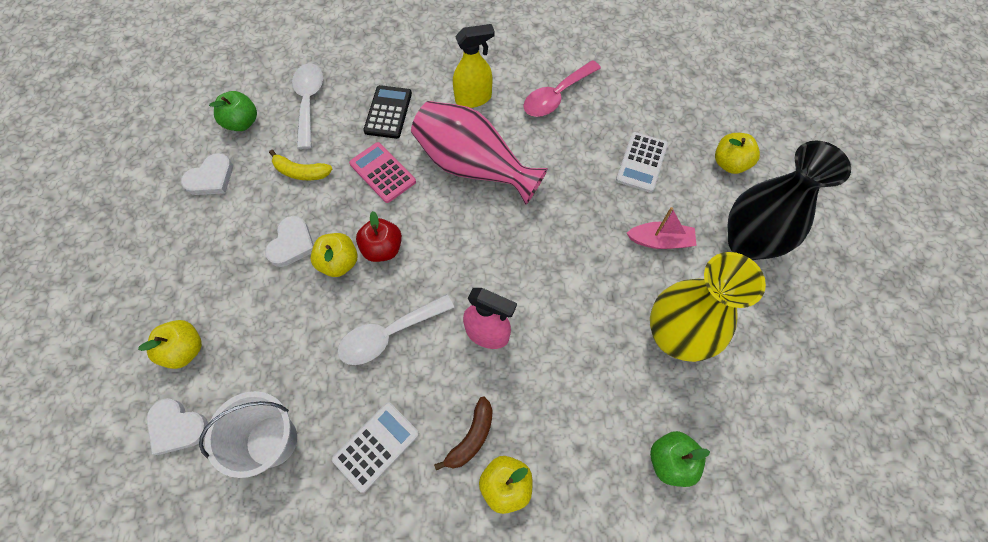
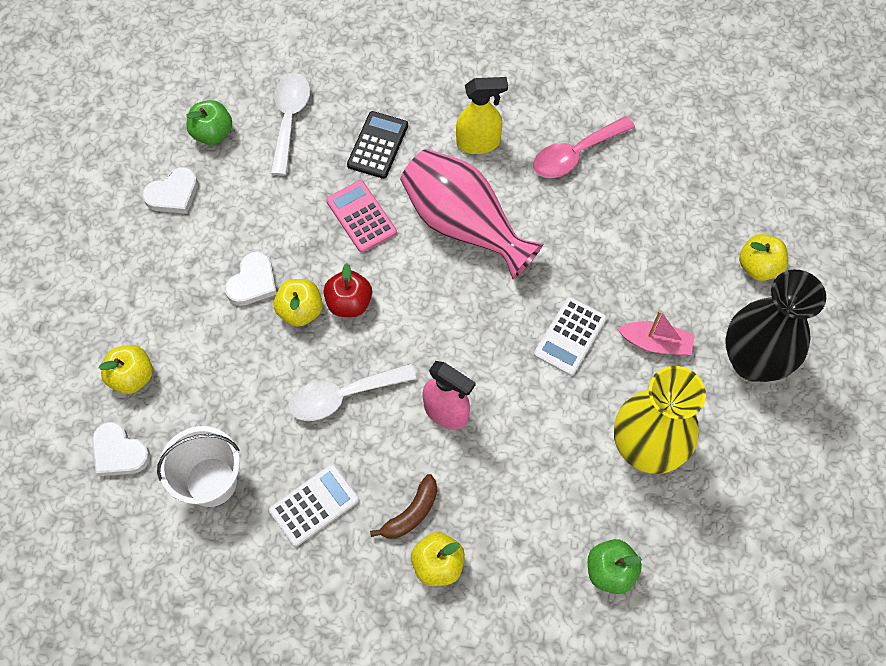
camera: 10 degrees right, 0 degrees up
yellow banana [269,150,332,180] -> none
white calculator [616,132,668,193] -> white calculator moved to [534,297,607,376]

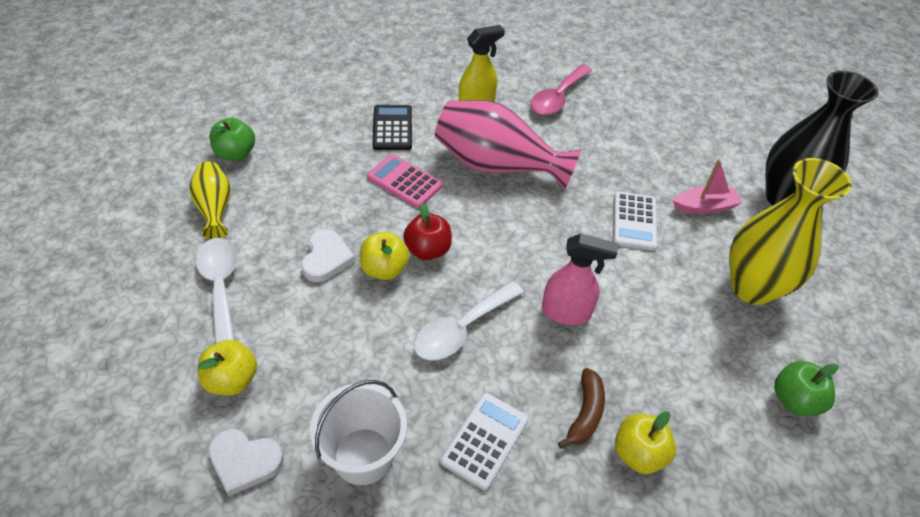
camera: 25 degrees left, 15 degrees down
white heart [142,167,198,214] -> yellow vase [189,161,231,239]
white spoon [270,73,310,176] -> white spoon moved to [196,238,237,344]
yellow apple [739,234,788,281] -> none

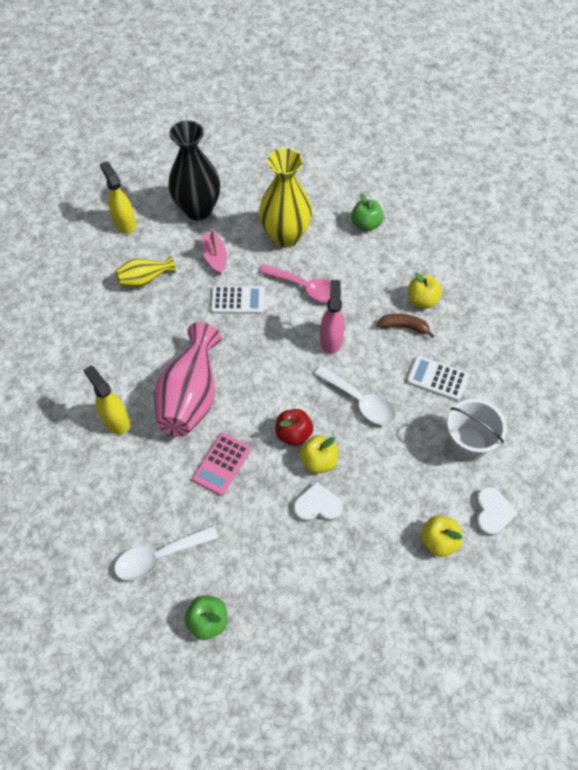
camera: 95 degrees left, 10 degrees up
yellow vase [189,161,231,239] -> yellow vase moved to [115,256,176,287]
white spoon [196,238,237,344] -> white spoon moved to [114,526,218,581]
black calculator [372,105,412,150] -> none
pink spoon [530,65,592,115] -> pink spoon moved to [259,264,341,303]
none -> yellow spray bottle [100,161,136,234]

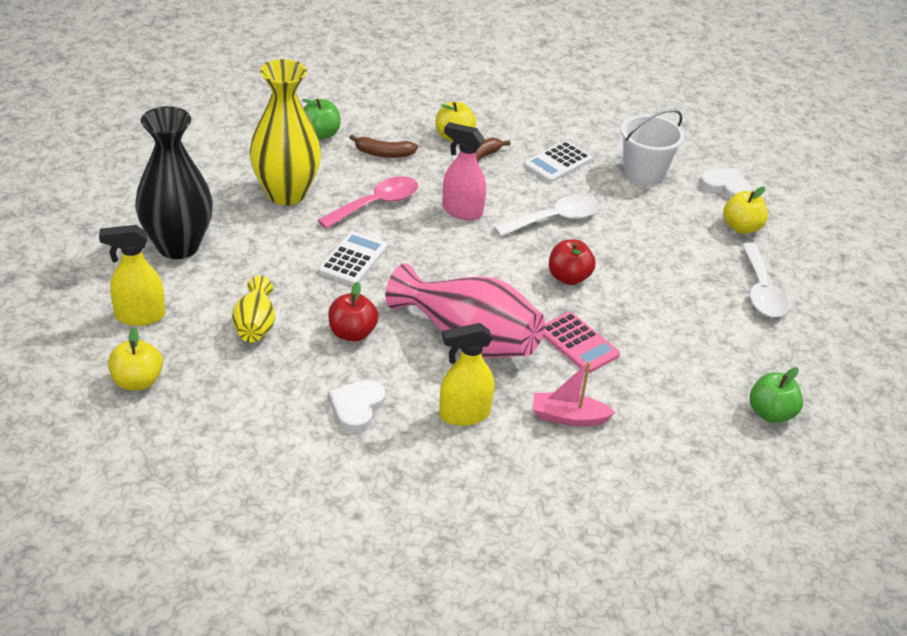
camera: 70 degrees left, 20 degrees down
white spoon [114,526,218,581] -> white spoon moved to [742,243,789,317]
pink boat [202,229,227,275] -> pink boat moved to [533,361,616,426]
white heart [293,482,343,522] -> white heart moved to [328,380,386,433]
yellow apple [300,435,338,473] -> yellow apple moved to [108,327,163,391]
none -> red apple [328,282,379,342]
none -> brown banana [349,135,418,158]

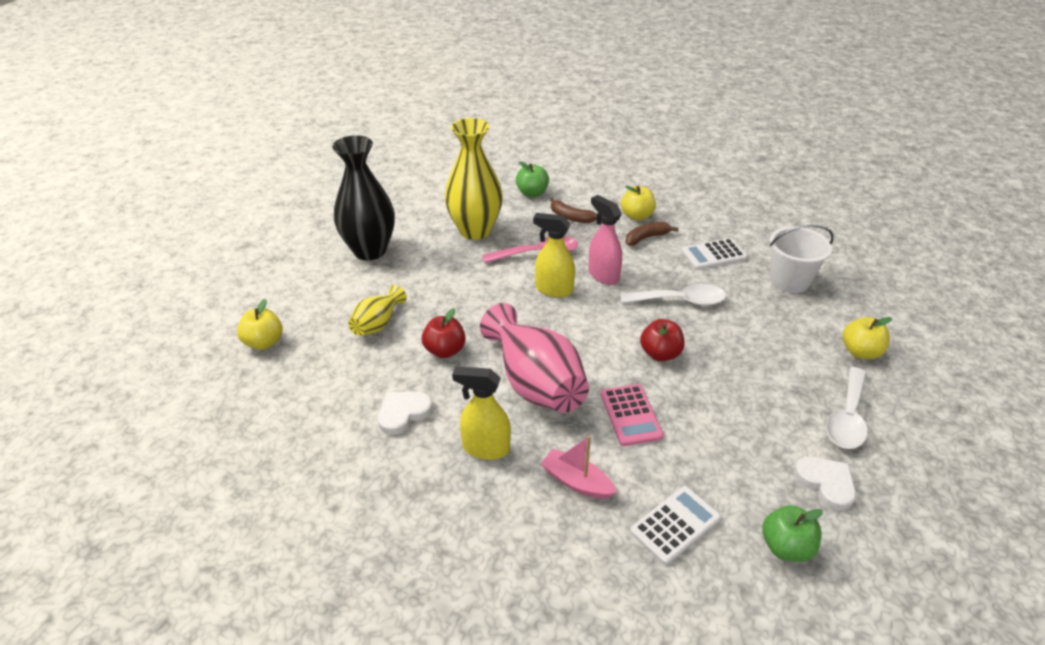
camera: 30 degrees right, 0 degrees up
yellow spray bottle [99,225,165,326] -> yellow spray bottle moved to [533,213,575,298]
white calculator [318,231,388,285] -> white calculator moved to [630,486,721,565]
white heart [699,168,752,199] -> white heart moved to [794,456,856,511]

